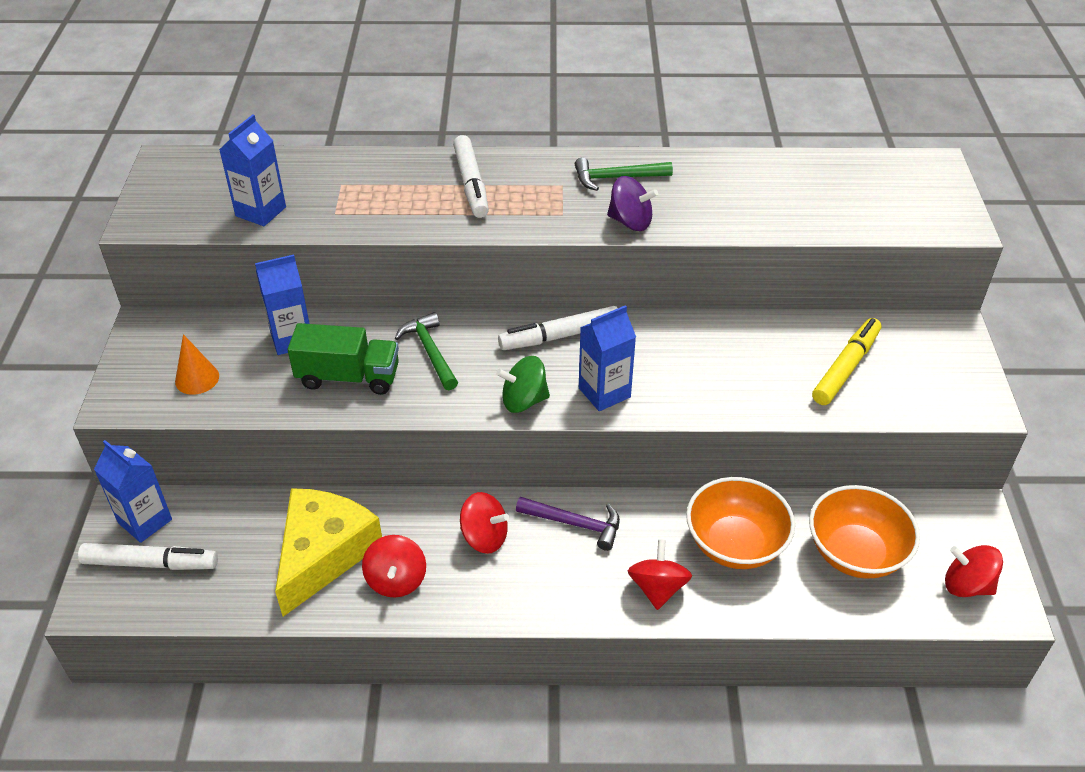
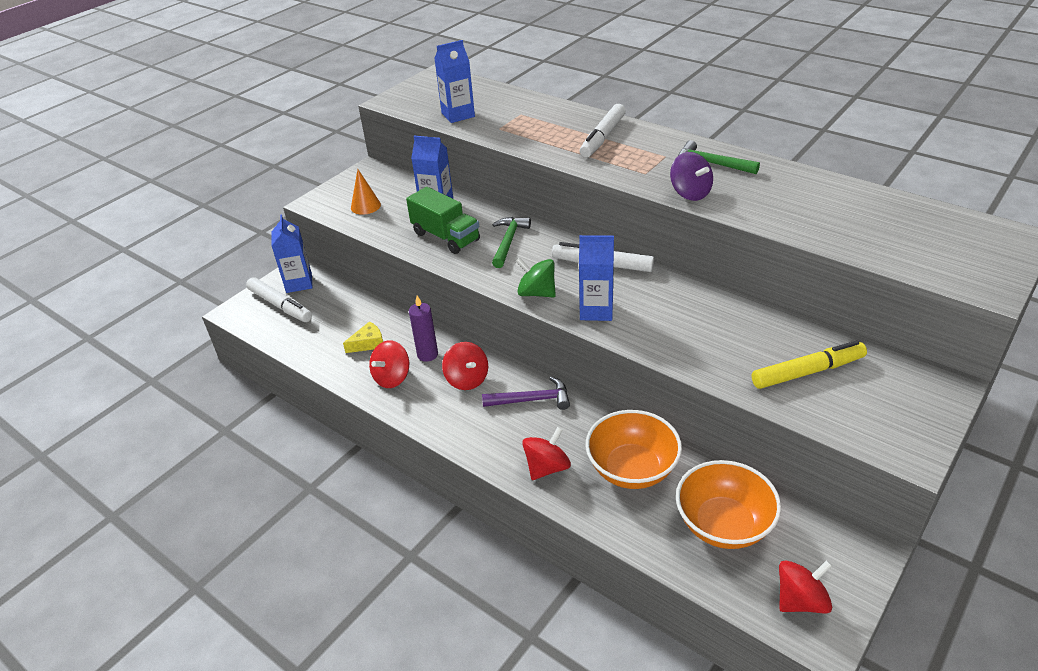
camera: 40 degrees right, 5 degrees down
yellow cheese [275,488,382,617] -> yellow cheese [343,321,383,353], size x0.43
purple hammer [516,497,620,551] -> purple hammer turned 60 degrees counterclockwise [482,377,570,410]
red spinning top [945,545,1003,597] -> red spinning top turned 90 degrees clockwise [779,560,832,614]
none -> purple candle [409,295,438,362]

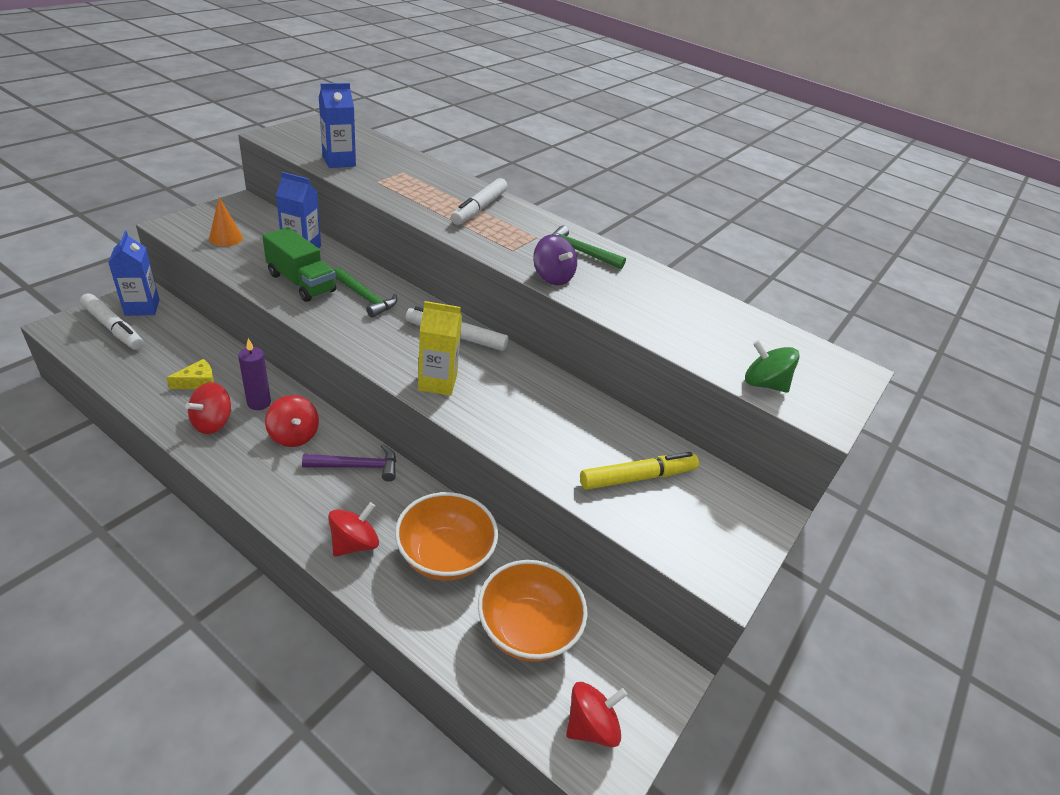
camera: 10 degrees left, 0 degrees up
green hammer [492,217,531,268] -> green hammer turned 120 degrees clockwise [334,267,397,318]
green spinning top [516,258,556,298] -> green spinning top moved to [745,340,800,393]
blue carton [579,235,614,321] -> yellow carton [418,301,462,396]

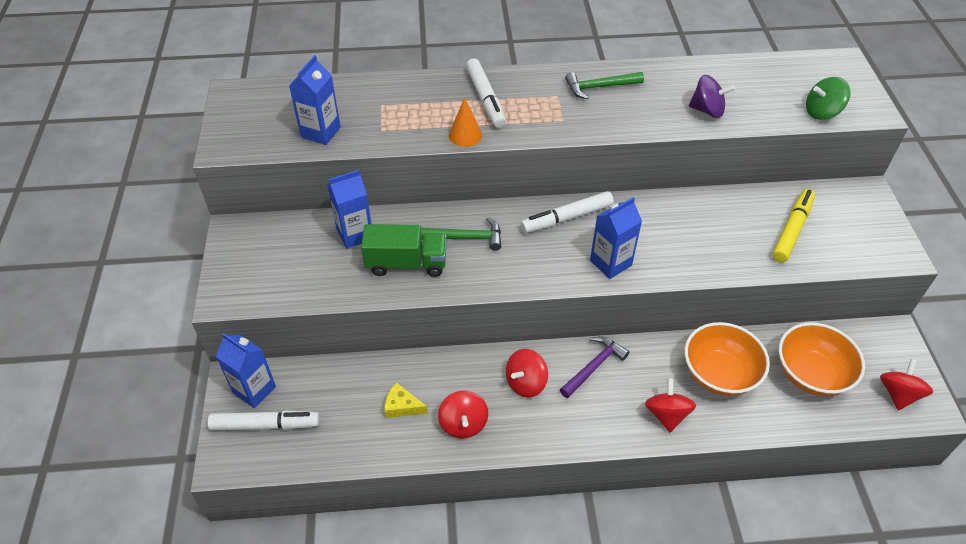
camera: 35 degrees left, 10 degrees up
yellow cheese [166,359,214,389] -> yellow cheese turned 90 degrees counterclockwise [384,382,428,418]
orange cone [209,197,243,247] -> orange cone moved to [449,97,482,147]
purple candle [238,338,271,410] -> none
red spinning top [265,395,319,447] -> red spinning top turned 120 degrees clockwise [506,349,548,398]
yellow carton [418,301,462,396] -> blue carton [590,197,642,279]
purple spinning top [533,234,577,285] -> purple spinning top moved to [689,75,735,118]

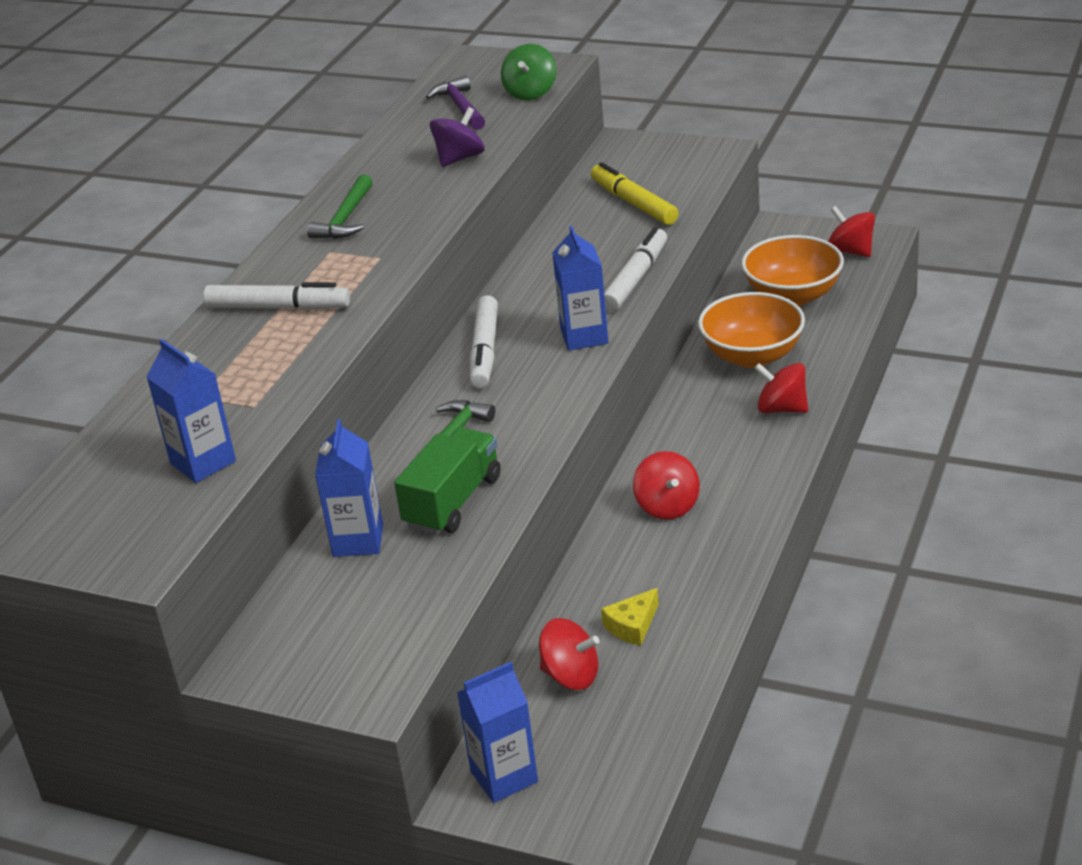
camera: 60 degrees left, 15 degrees down
white marker [207,410,320,430] -> white marker moved to [604,227,667,312]
red spinning top [438,391,488,438] -> red spinning top moved to [539,618,599,690]
orange cone [449,97,482,147] -> none
purple hammer [560,336,629,398] -> purple hammer moved to [426,76,485,130]

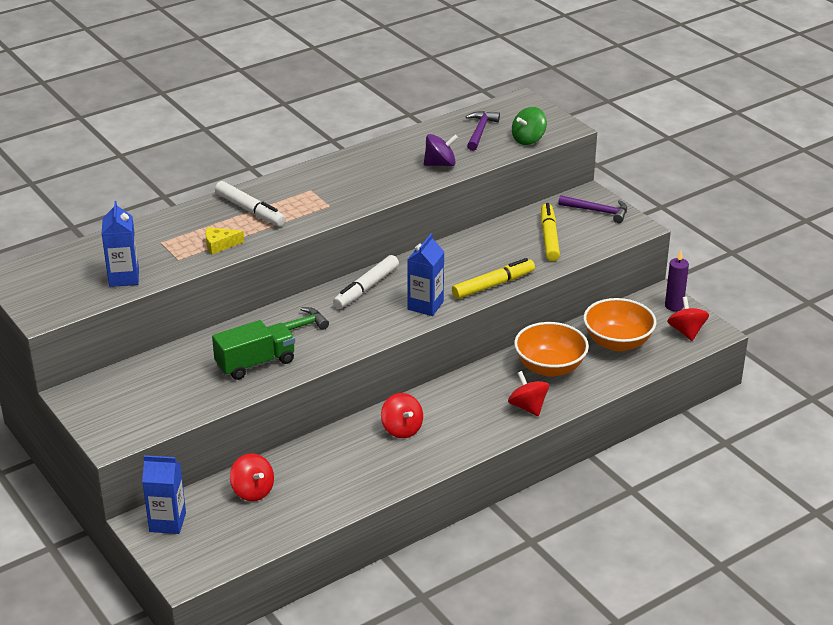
camera: 30 degrees right, 0 degrees up
green hammer [307,175,373,239] -> none
blue carton [315,419,383,557] -> none
yellow cheese [601,588,659,646] -> yellow cheese moved to [206,227,244,254]
white marker [604,227,667,312] -> yellow marker [452,258,535,299]
red spinning top [633,451,700,520] -> red spinning top turned 45 degrees counterclockwise [381,393,423,438]
none -> purple hammer [558,195,627,223]
none -> purple candle [665,250,689,311]

